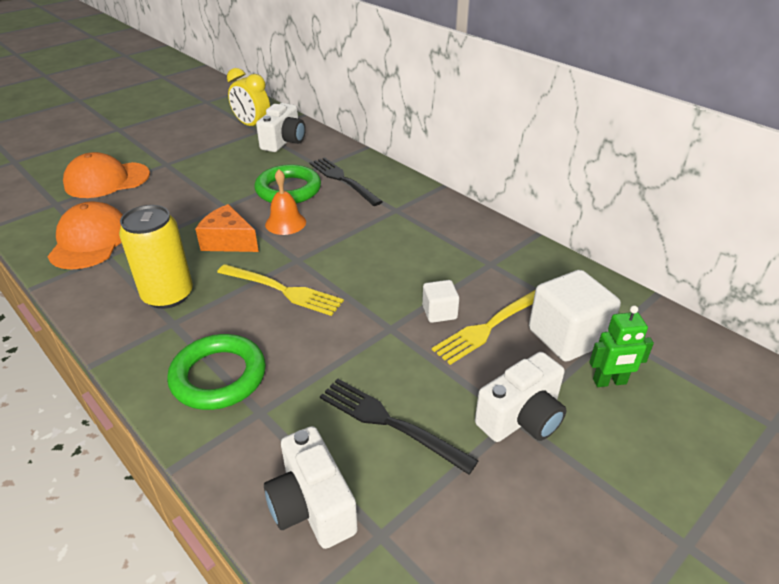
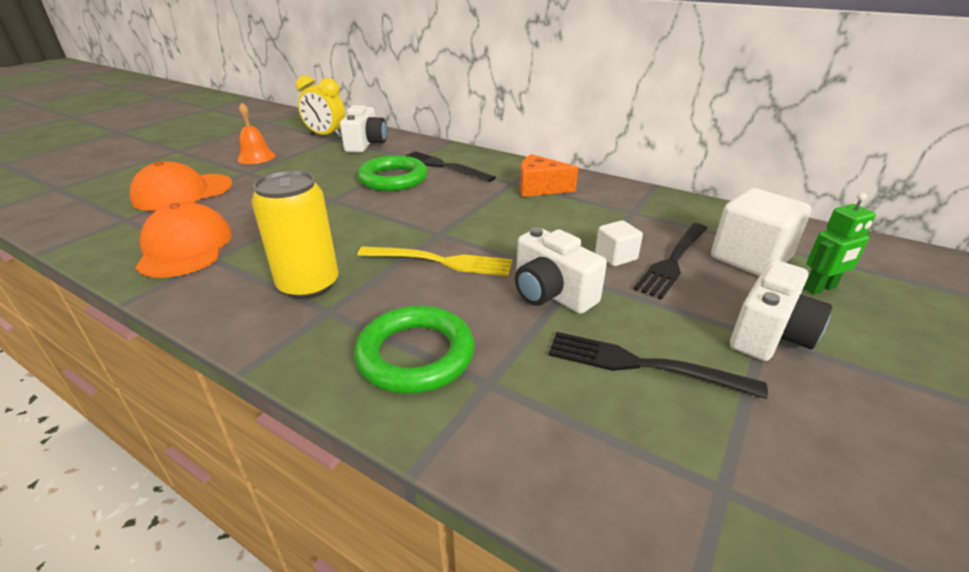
camera: 15 degrees left, 5 degrees down
orange cheese [195,204,259,252] -> orange cheese moved to [520,154,579,197]
white camera [264,426,358,549] -> white camera moved to [515,227,607,314]
orange bell [265,169,306,235] -> orange bell moved to [237,103,275,164]
yellow fork [432,290,535,365] -> black fork [633,223,707,300]

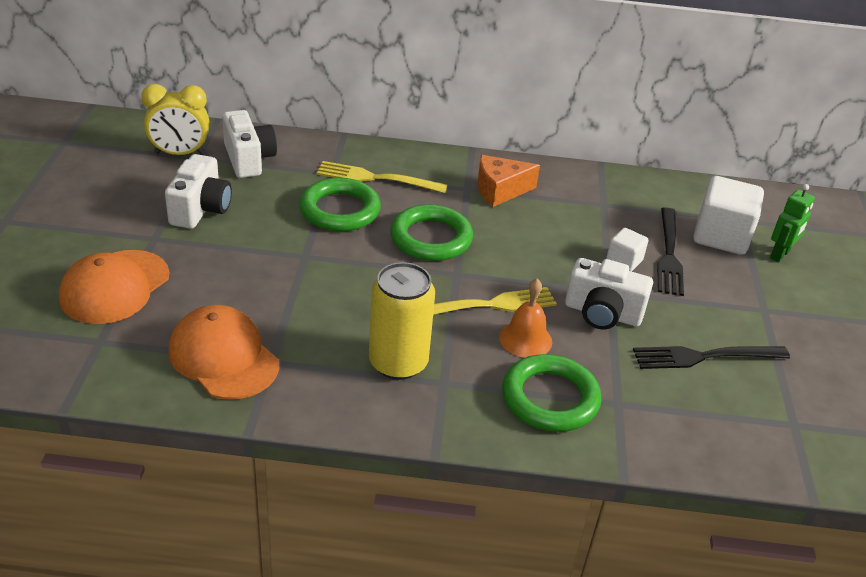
camera: 30 degrees left, 5 degrees up
orange bell [237,103,275,164] -> orange bell moved to [499,279,552,358]
black fork [404,151,496,182] -> yellow fork [316,161,447,193]
white camera [730,260,832,361] -> white camera moved to [165,154,232,229]
none -> green ring [390,204,473,261]

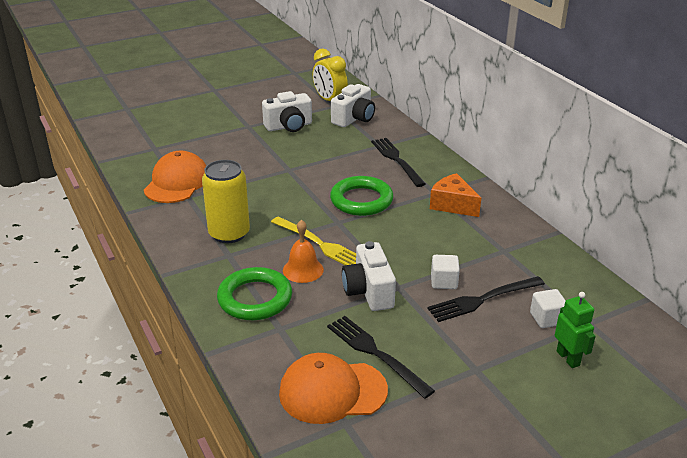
camera: 60 degrees right, 5 degrees down
orange cap [59,250,169,324] -> orange cap moved to [279,353,388,424]
green ring [299,178,381,232] -> none
yellow fork [316,161,447,193] -> black fork [371,138,426,187]
white cube [693,176,764,255] -> white cube [530,289,566,328], size x0.53
green robot [770,184,815,262] -> green robot turned 120 degrees counterclockwise [555,292,596,368]

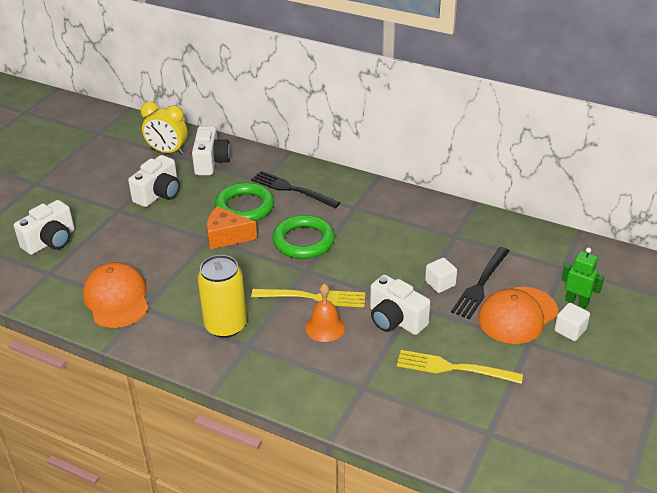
camera: 35 degrees left, 5 degrees up
green ring [217,267,292,320] -> green ring moved to [214,183,274,221]
orange cap [279,353,388,424] -> orange cap moved to [478,287,558,344]
black fork [327,316,435,399] -> yellow fork [397,350,523,384]
orange cheese [430,173,481,217] -> orange cheese moved to [207,206,257,249]
white cube [530,289,566,328] -> white cube moved to [555,303,590,341]
none -> white camera [14,200,75,255]

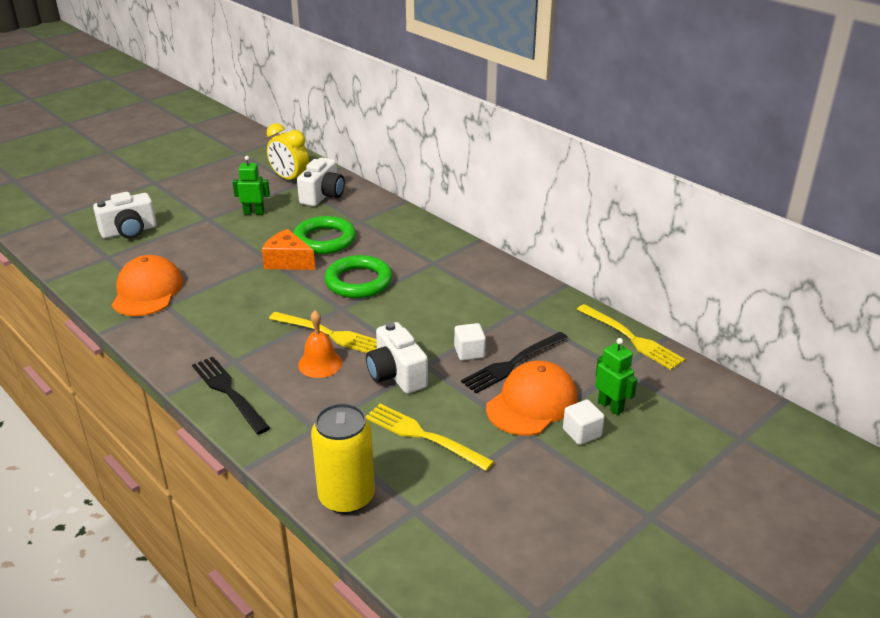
camera: 20 degrees right, 5 degrees down
white camera [128,155,180,207] -> green robot [232,156,270,215]
yellow can [197,255,247,338] -> yellow can moved to [311,403,375,514]
black fork [251,171,340,208] -> black fork moved to [192,357,270,435]
orange cap [478,287,558,344] -> orange cap turned 150 degrees clockwise [486,361,578,436]
none -> yellow fork [577,304,685,370]

